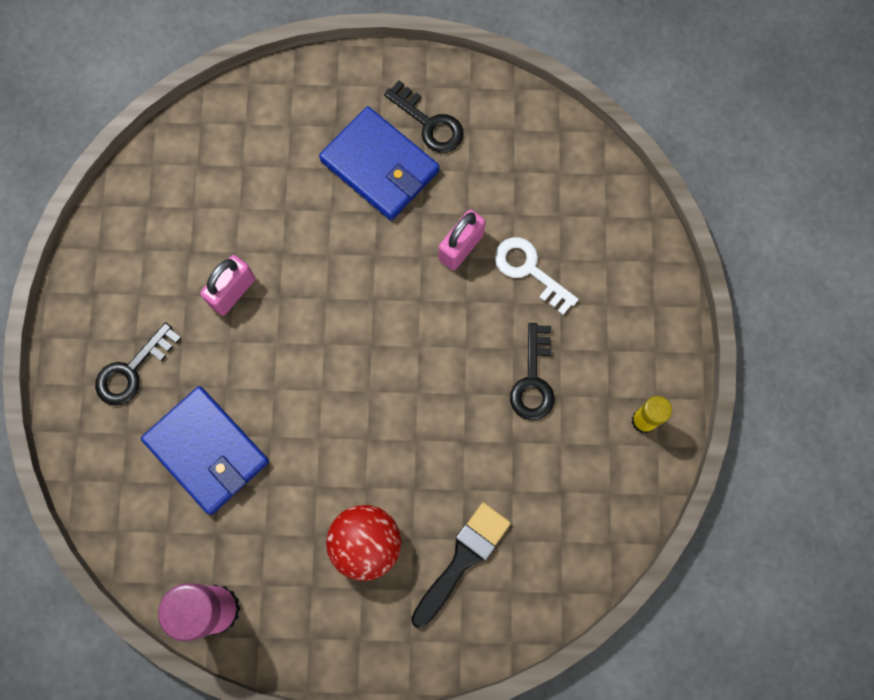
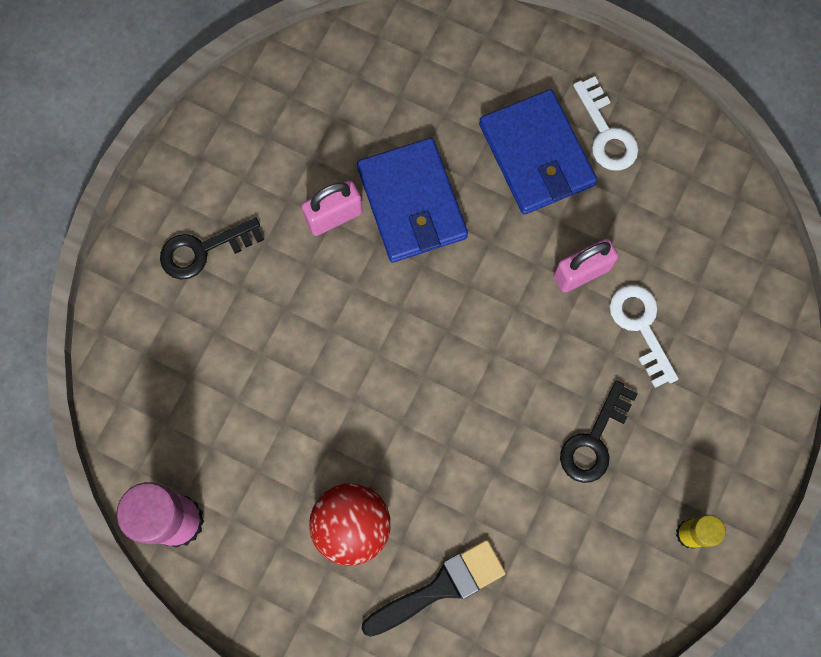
camera: 25 degrees right, 0 degrees up
blue wallet [141,386,269,515] -> blue wallet moved to [357,138,468,263]
black key [384,80,464,153] -> white key [573,77,638,171]

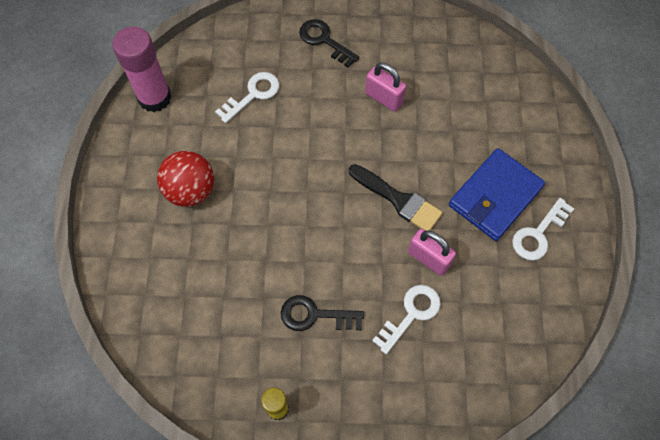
camera: 65 degrees right, 10 degrees down
blue wallet [357,138,468,263] -> none
black brush [361,540,506,637] -> black brush moved to [349,164,443,231]
none -> white key [215,72,280,123]

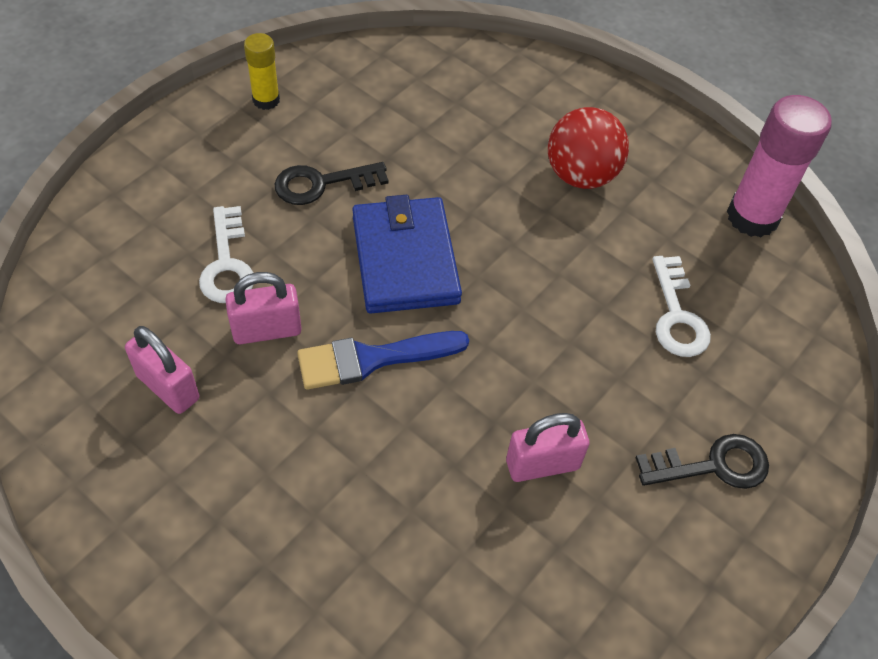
camera: 125 degrees right, 10 degrees down
black key [281,295,364,331] -> black key turned 150 degrees counterclockwise [275,162,389,205]
black brush [349,164,443,231] -> blue brush [297,331,469,390]
blue wallet [449,148,545,241] -> blue wallet moved to [352,195,462,314]
white key [512,198,574,260] -> none
none -> pink padlock [125,326,199,414]

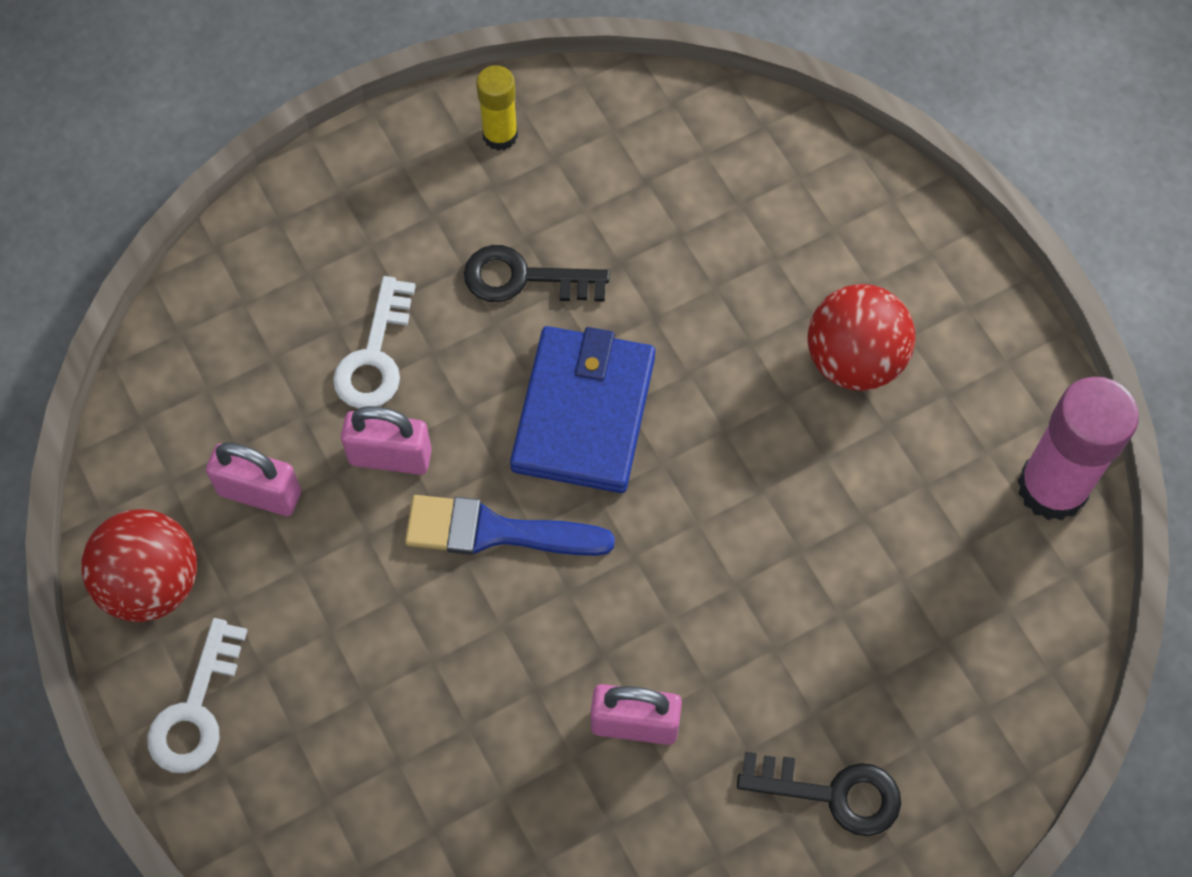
camera: 25 degrees right, 10 degrees up
pink padlock [125,326,199,414] -> pink padlock turned 45 degrees counterclockwise [206,443,301,516]
white key [652,256,711,357] -> white key moved to [147,618,248,773]
none -> red ball [82,509,197,622]

